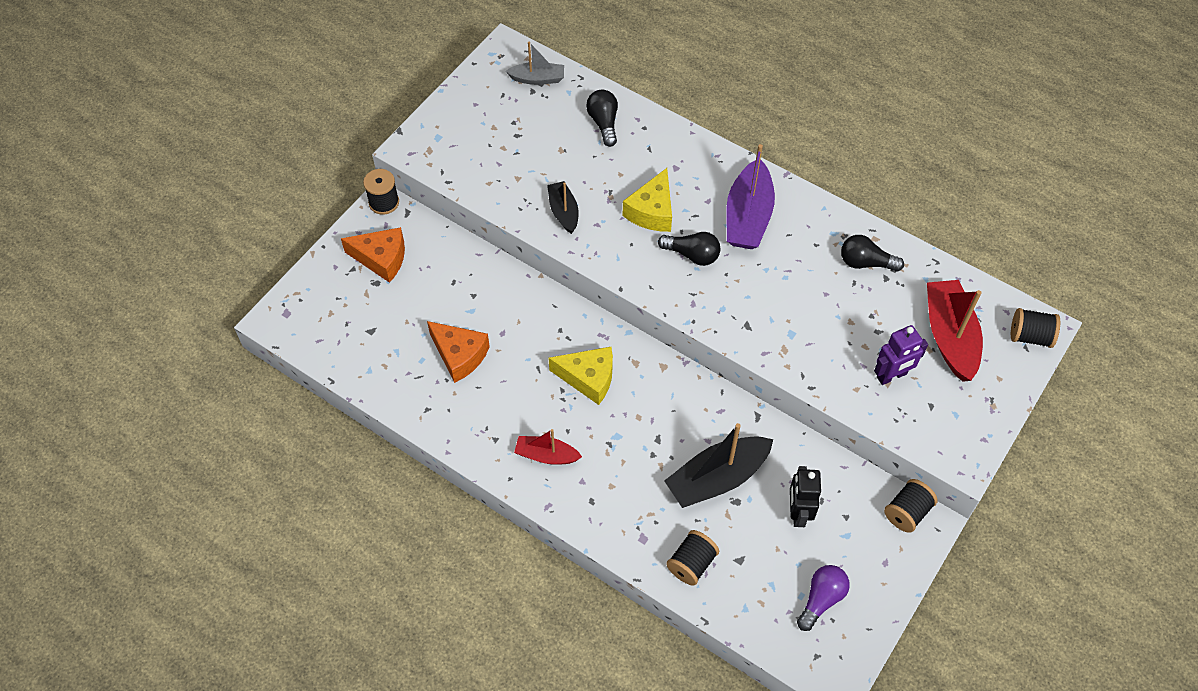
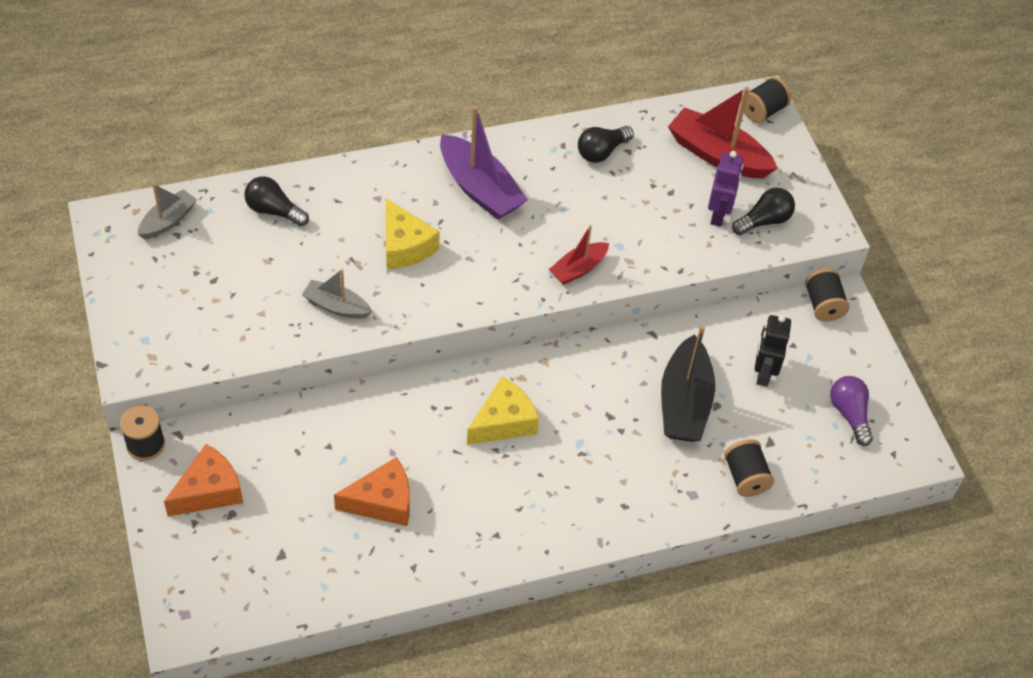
camera: 55 degrees left, 5 degrees down
red boat [514,429,582,465] -> red boat moved to [549,225,609,285]
black boat [547,181,579,234] -> grey boat [302,269,372,319]
black light bulb [658,232,720,266] -> black light bulb moved to [732,188,795,235]
black robot [790,466,821,527] -> black robot turned 60 degrees clockwise [755,315,791,387]

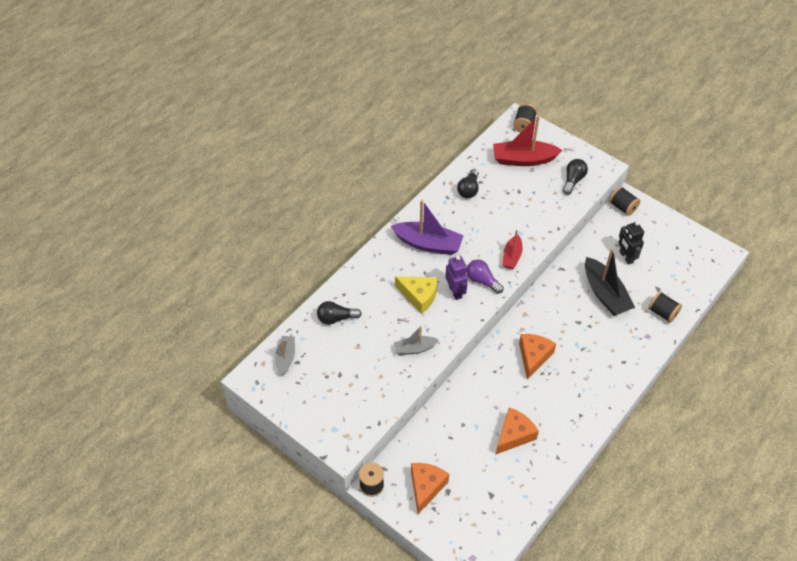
camera: 30 degrees left, 0 degrees up
yellow cheese [467,377,539,445] -> orange cheese [519,334,556,380]
purple robot [708,151,743,227] -> purple robot moved to [445,256,468,300]
purple light bulb [830,376,873,446] -> purple light bulb moved to [466,259,504,294]

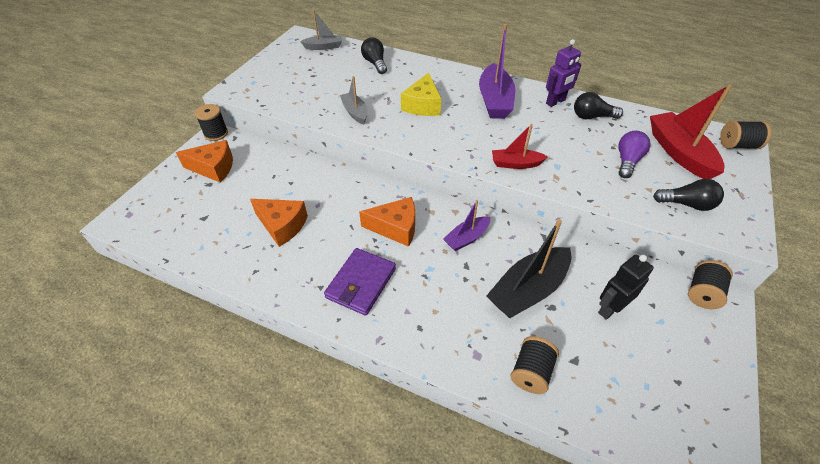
camera: 75 degrees right, 5 degrees down
purple robot [445,256,468,300] -> purple robot moved to [546,39,581,107]
purple light bulb [466,259,504,294] -> purple light bulb moved to [618,131,650,178]
none -> purple wallet [324,248,396,316]
none -> purple boat [443,200,490,251]

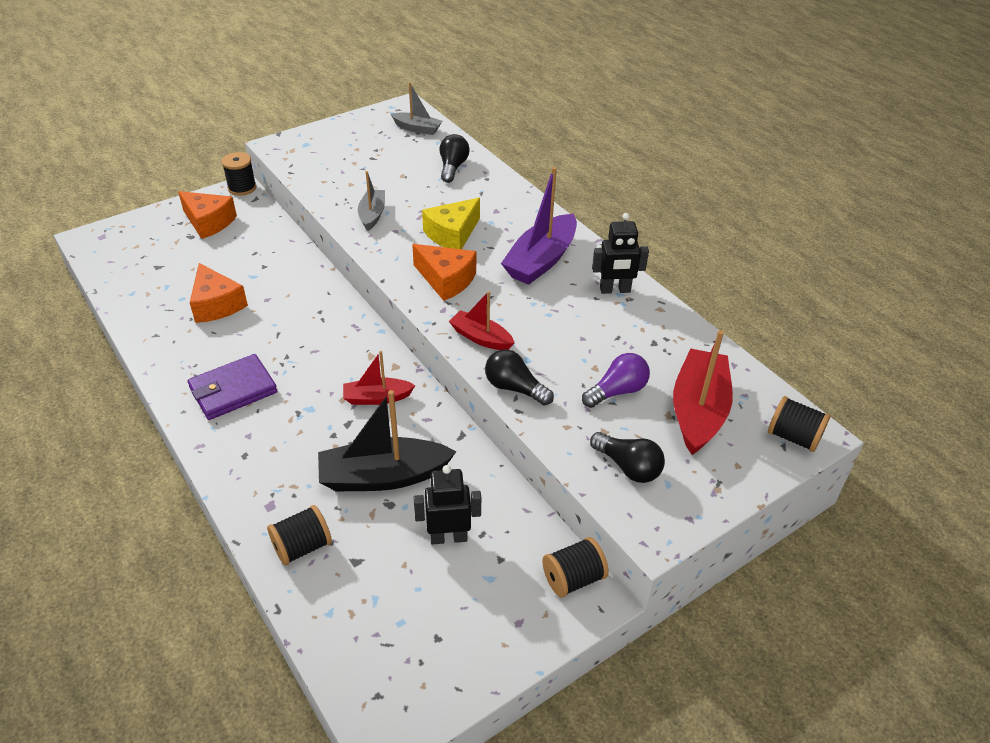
camera: 30 degrees right, 5 degrees down
orange cheese [359,197,415,247] -> orange cheese moved to [412,244,476,301]
purple boat [443,200,490,251] -> red boat [343,351,416,405]
purple robot [546,39,581,107] -> black robot [592,213,649,294]
black light bulb [574,92,623,119] -> black light bulb moved to [485,349,554,406]

